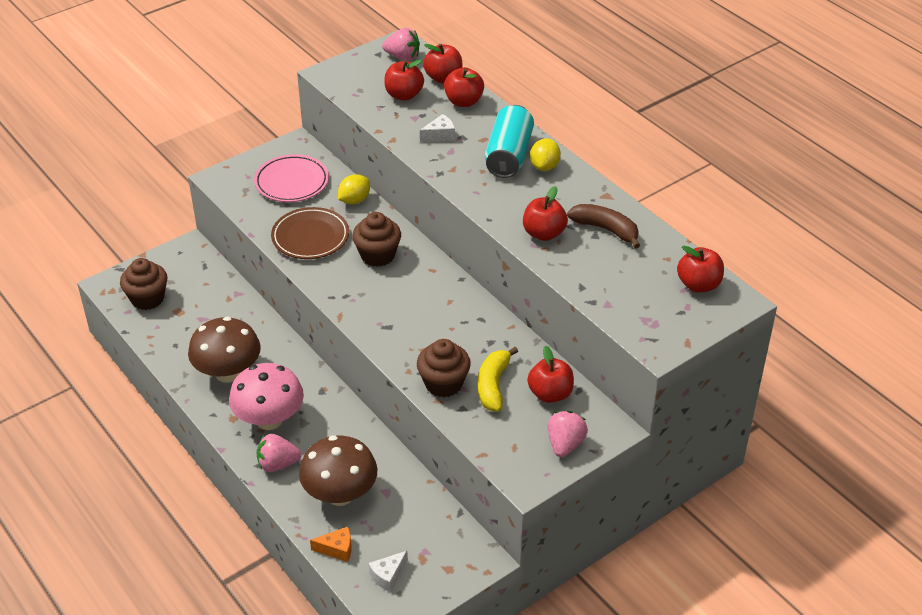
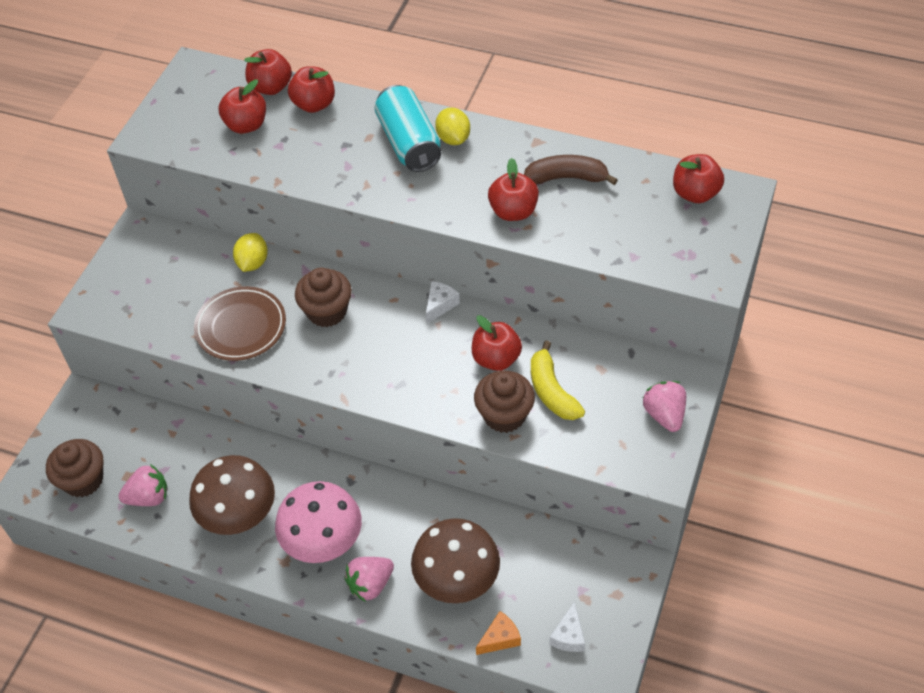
camera: 30 degrees left, 10 degrees up
pink plate [254,154,329,202] -> none
pink strawberry [382,28,420,61] -> pink strawberry moved to [118,464,168,506]
white cheese [420,114,455,142] -> white cheese moved to [426,281,460,324]
red apple [527,346,574,403] -> red apple moved to [472,315,522,371]

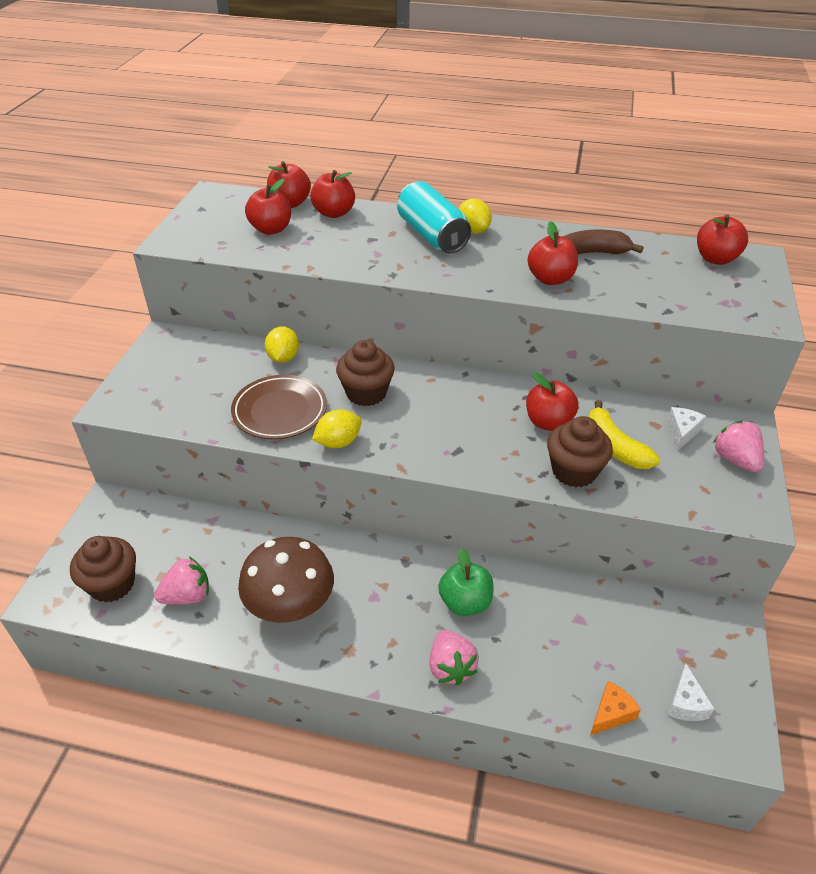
camera: 10 degrees left, 10 degrees down
pink mushroom [275,481,362,563] -> none
pink strawberry [344,557,394,602] -> pink strawberry turned 60 degrees counterclockwise [429,630,479,685]
brown mushroom [411,518,500,603] -> none
white cheese [426,281,460,324] -> white cheese moved to [667,407,706,450]
none -> yellow lemon [312,409,362,448]
none -> green apple [438,548,493,616]

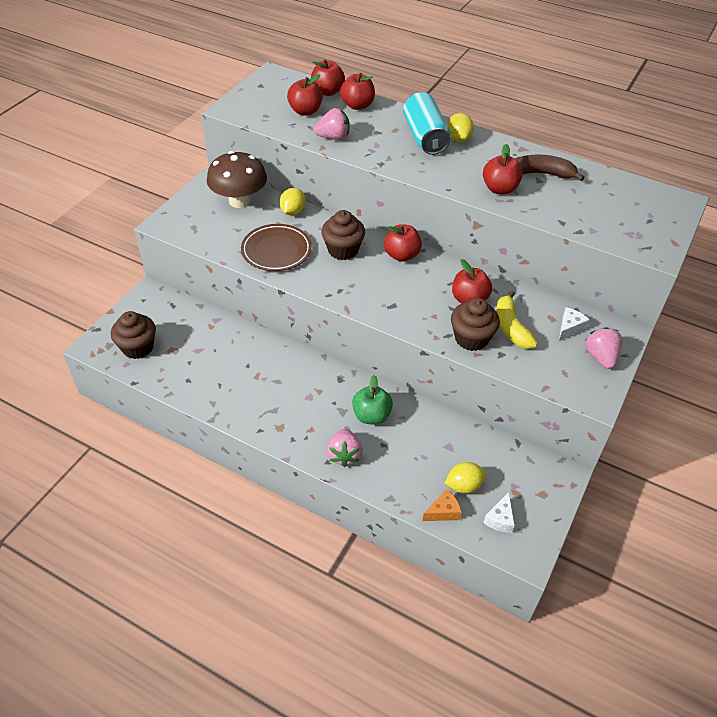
camera: 15 degrees right, 5 degrees up
pink strawberry [154,557,209,605] -> pink strawberry moved to [314,108,350,140]
brown mushroom [238,537,334,623] -> brown mushroom moved to [207,151,267,208]
yellow lemon [312,409,362,448] -> yellow lemon moved to [444,462,487,494]
red apple [697,214,748,265] -> red apple moved to [384,224,422,262]

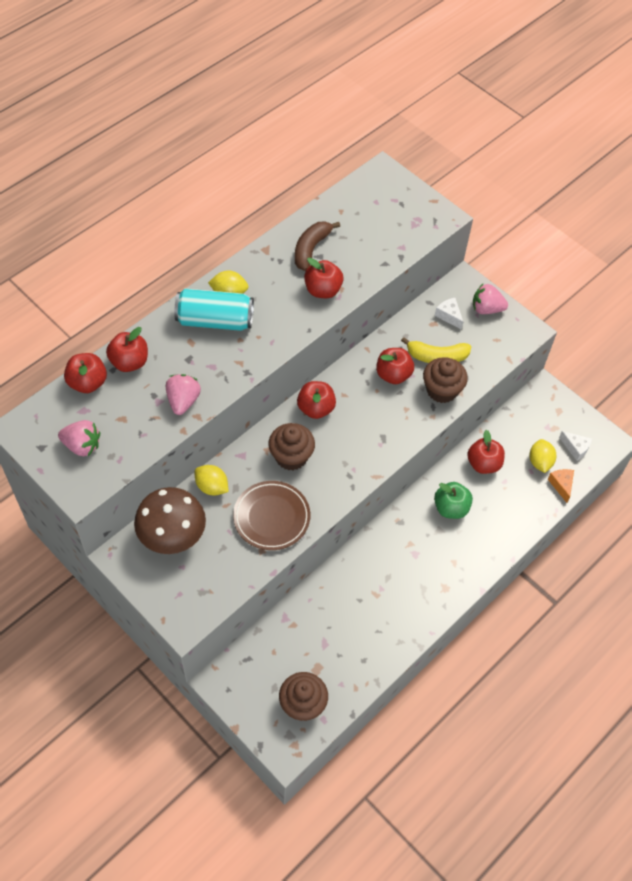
camera: 75 degrees left, 10 degrees up
red apple [287,74,323,116] -> red apple moved to [467,430,505,474]
pink strawberry [327,428,363,467] -> pink strawberry moved to [58,420,100,456]

